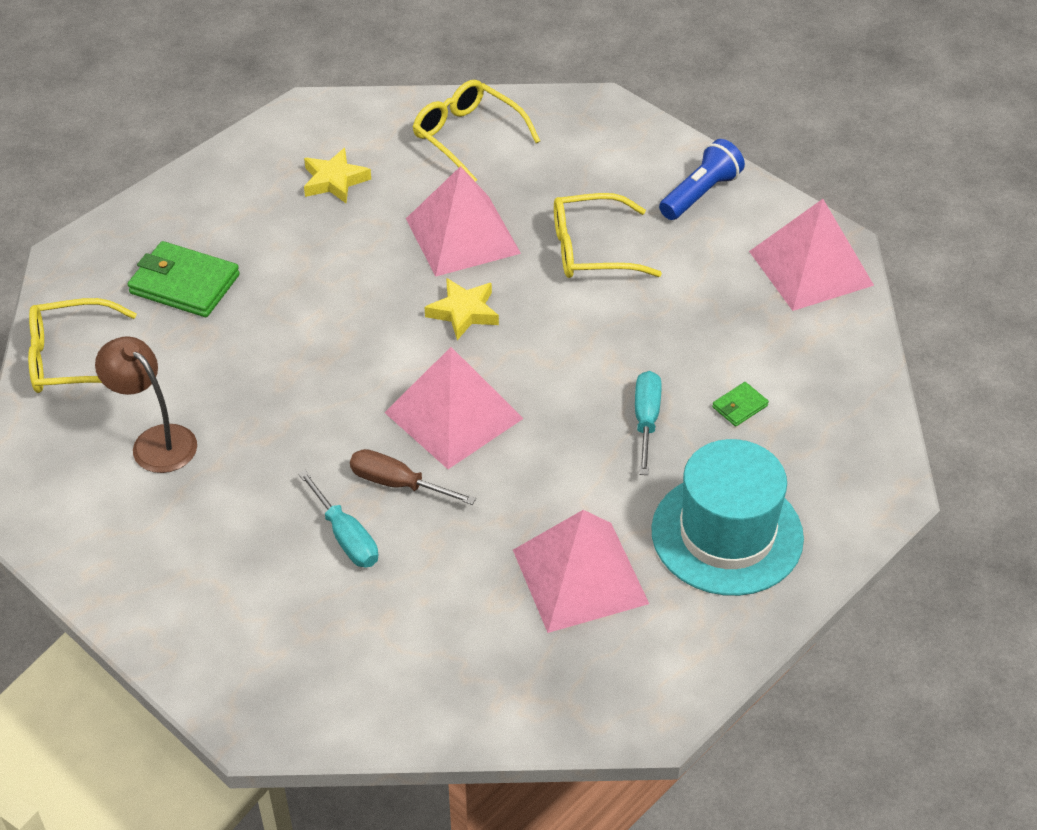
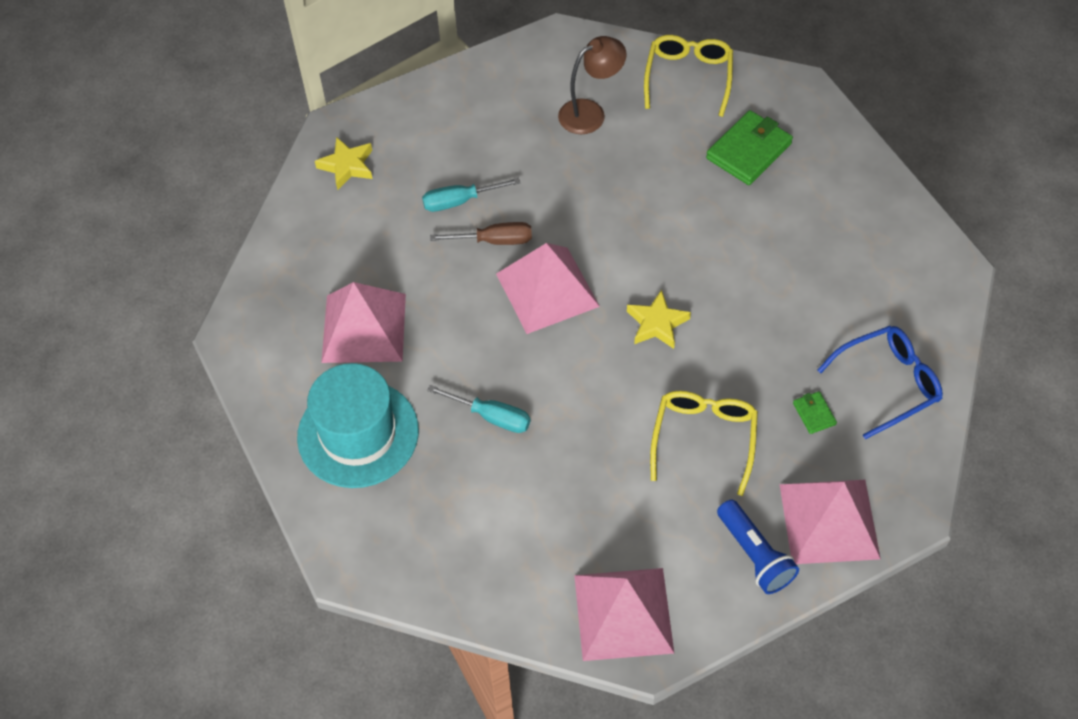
camera: 110 degrees right, 10 degrees up
yellow star [304,148,371,203] -> yellow star moved to [315,137,372,190]
brown screwdriver [350,449,476,505] -> brown screwdriver turned 45 degrees clockwise [430,222,532,245]
pink pyramid [406,166,521,277] -> pink pyramid moved to [780,480,881,564]
yellow glasses [413,80,540,182] -> blue glasses [818,326,943,439]
green wallet [712,382,769,427] -> green wallet moved to [793,391,837,434]

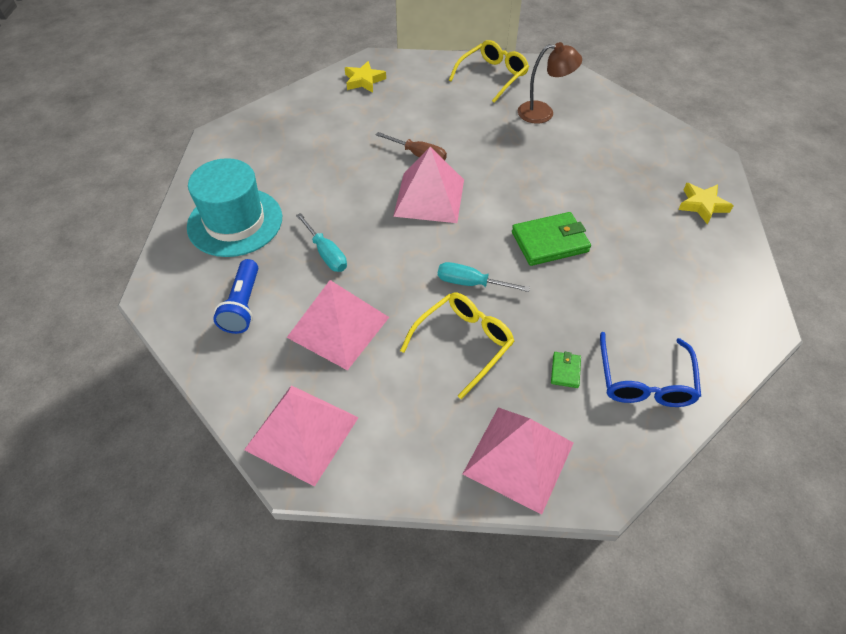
camera: 30 degrees right, 5 degrees down
pink pyramid [321,282,406,363] -> pink pyramid moved to [287,280,389,371]
turquoise screwdriver [422,178,521,212] -> turquoise screwdriver moved to [438,262,530,292]
yellow star [627,290,691,349] -> yellow star moved to [678,183,734,224]
yellow glasses [644,35,733,117] -> yellow glasses moved to [449,40,529,103]
green wallet [706,110,793,185] -> green wallet moved to [512,212,591,266]
blue flashlight [717,499,799,594] -> blue flashlight moved to [213,259,258,334]
blue glasses [818,326,943,439] -> blue glasses turned 90 degrees clockwise [600,332,701,407]

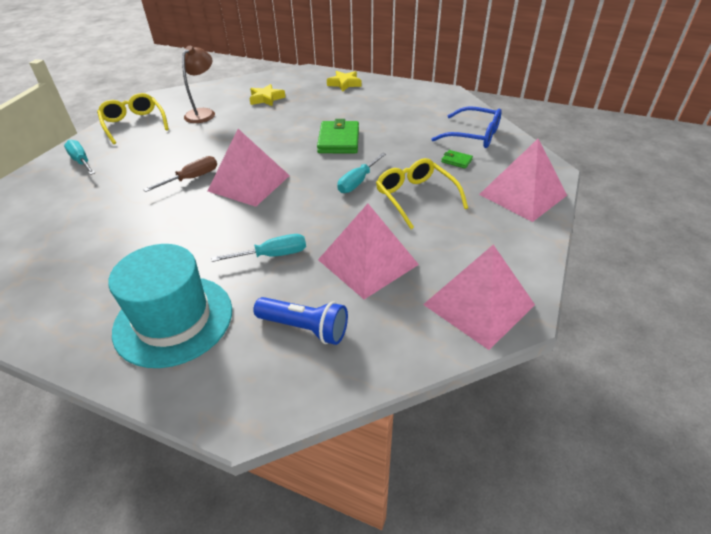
camera: 70 degrees left, 10 degrees down
yellow star [345,61,386,93] -> yellow star moved to [250,84,286,106]
none -> turquoise screwdriver [64,140,95,175]

